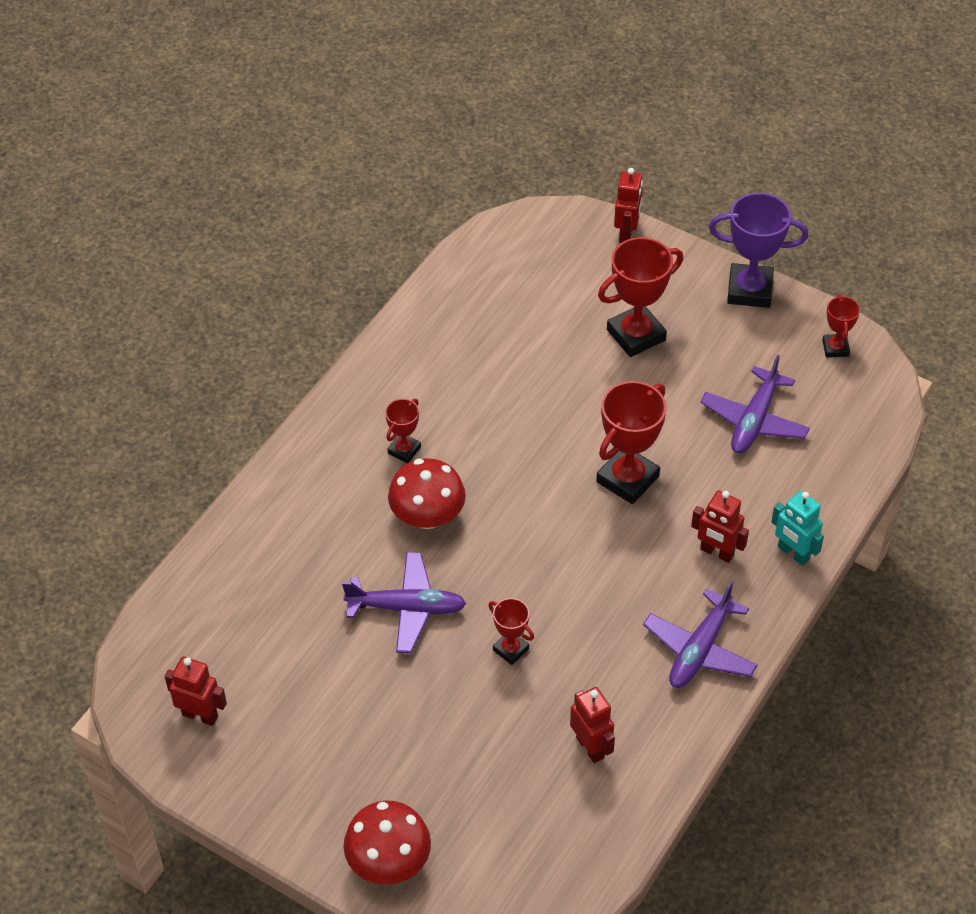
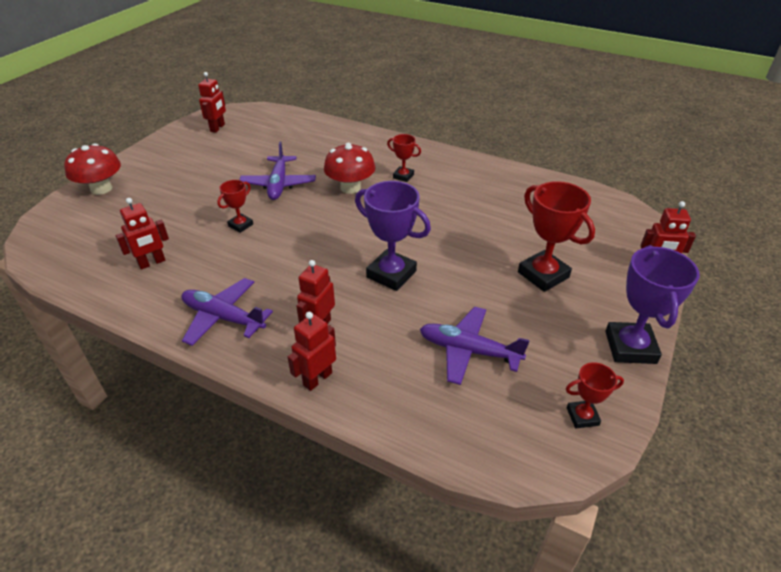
camera: 85 degrees right, 10 degrees down
red trophy [596,381,667,504] -> purple trophy [355,181,431,291]
turquoise robot [771,491,824,566] -> red robot [288,312,336,391]

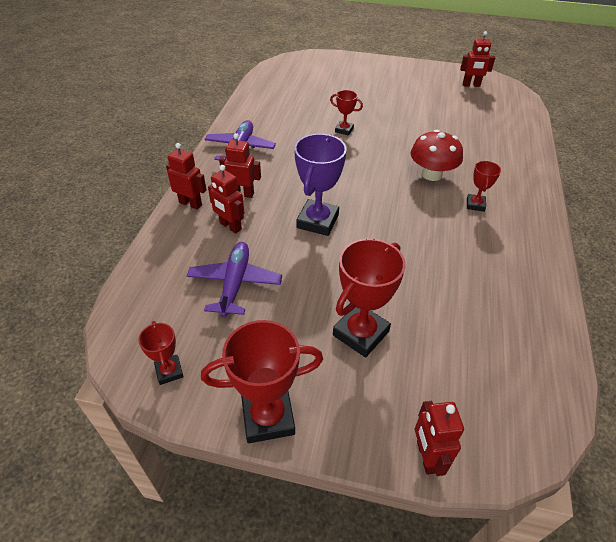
camera: 75 degrees right, 5 degrees up
red mushroom [64,144,121,195] -> none
red robot [116,198,169,270] -> red robot moved to [208,165,244,234]
purple plane [239,141,316,200] -> none
purple trophy [605,245,700,364] -> red trophy [201,320,323,443]

